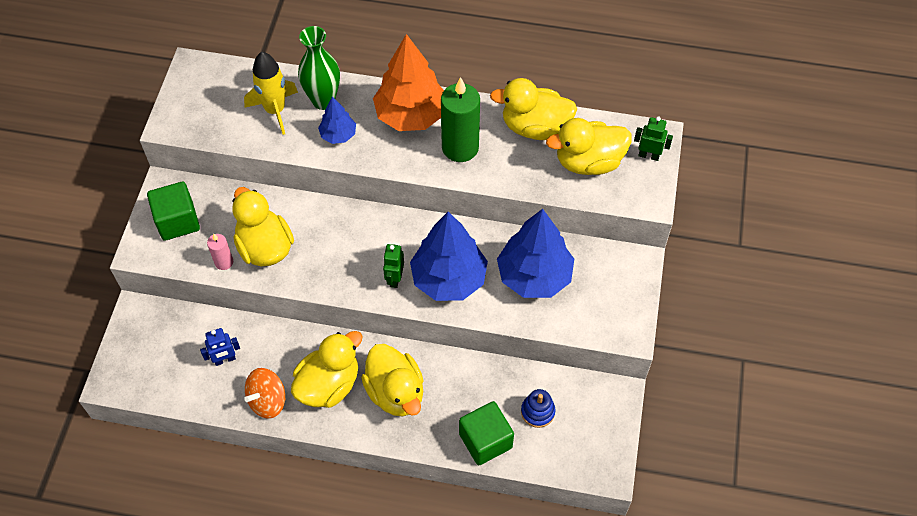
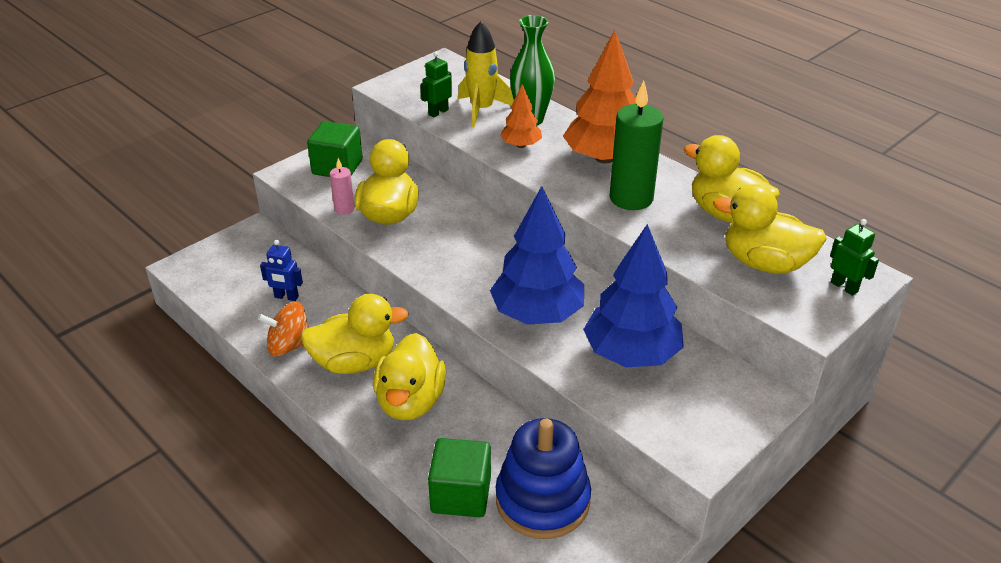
camera: 35 degrees right, 20 degrees down
blue tree [318,96,356,144] -> orange tree [500,84,542,148]
green robot [383,244,404,288] -> green robot moved to [420,52,452,117]
blue stacking toy [521,389,555,428] -> blue stacking toy [496,418,591,539], size x2.05

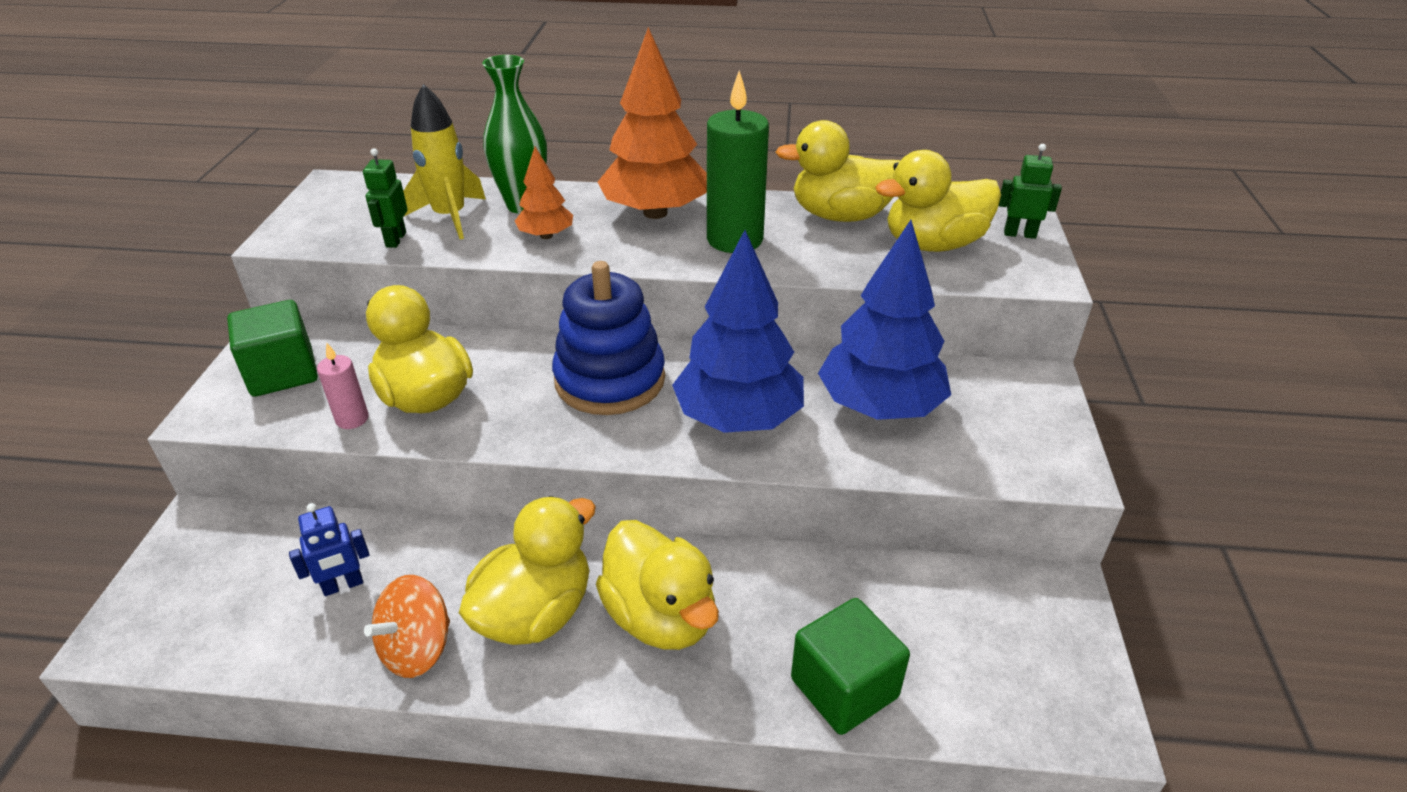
camera: 40 degrees left, 0 degrees up
blue stacking toy [496,418,591,539] -> blue stacking toy moved to [552,261,665,415]

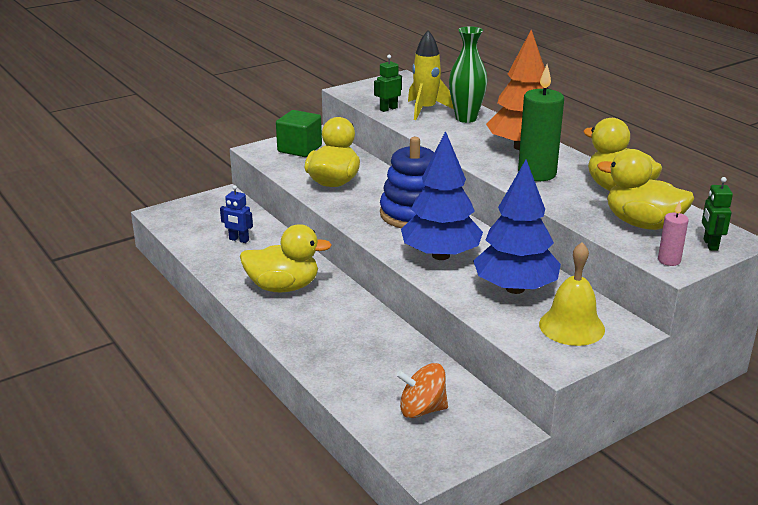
camera: 50 degrees right, 10 degrees down
pink candle [317,343,369,429] -> pink candle moved to [658,201,689,266]
orange spinning top [364,575,450,678] -> orange spinning top moved to [396,363,448,418]
orange tree [515,147,573,239] -> none
yellow duck [596,520,719,650] -> none
green cube [791,598,910,735] -> none
green robot [998,144,1062,239] -> green robot turned 150 degrees counterclockwise [702,177,733,251]
none -> yellow bell [539,242,605,346]

